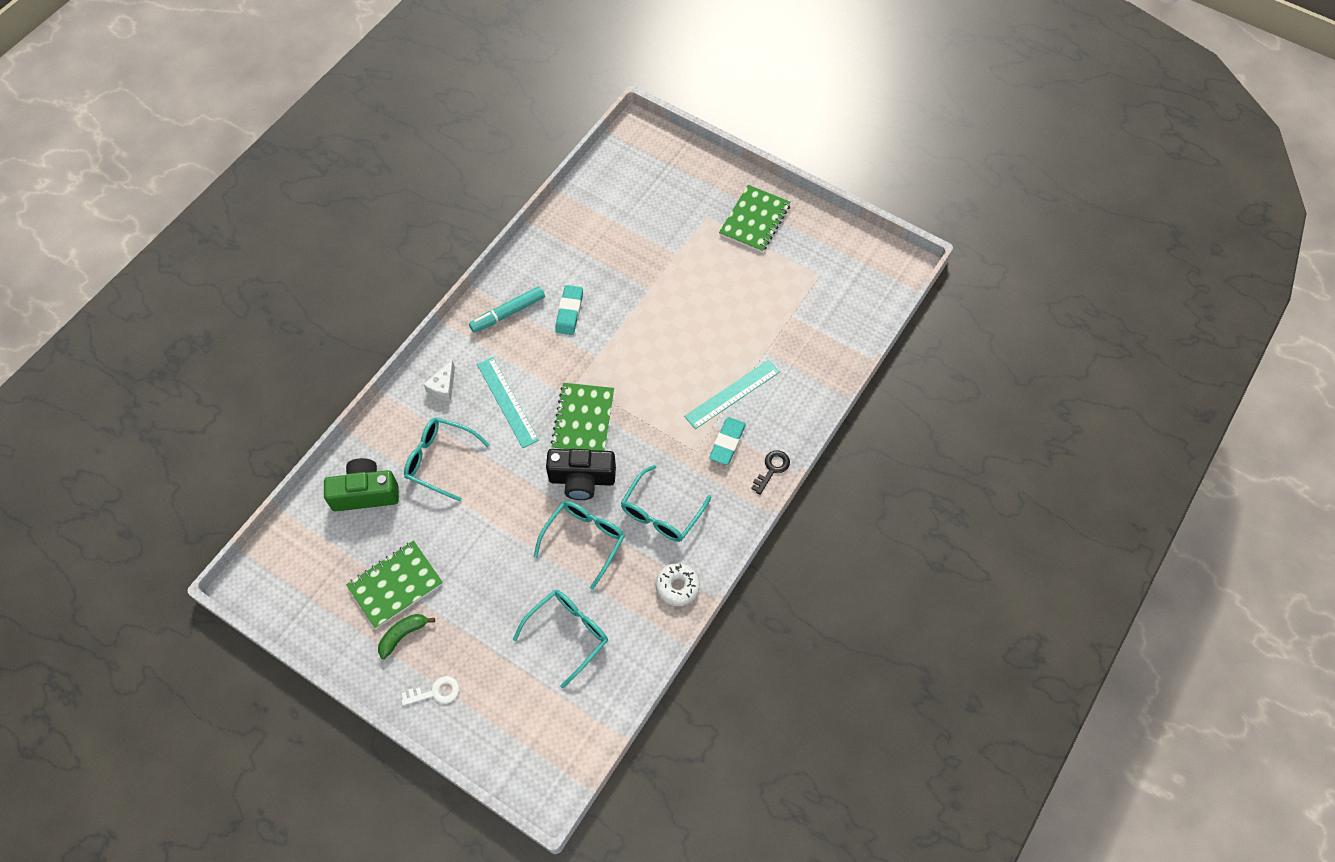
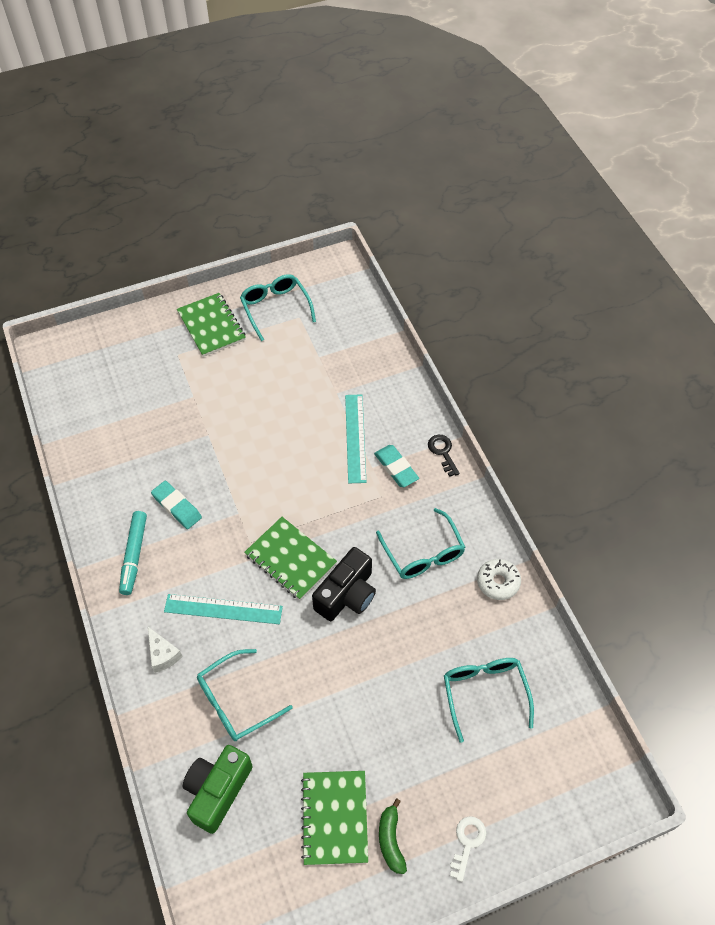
camera: 55 degrees left, 5 degrees down
turquoise glasses [533,501,625,590] -> turquoise glasses moved to [240,274,316,341]

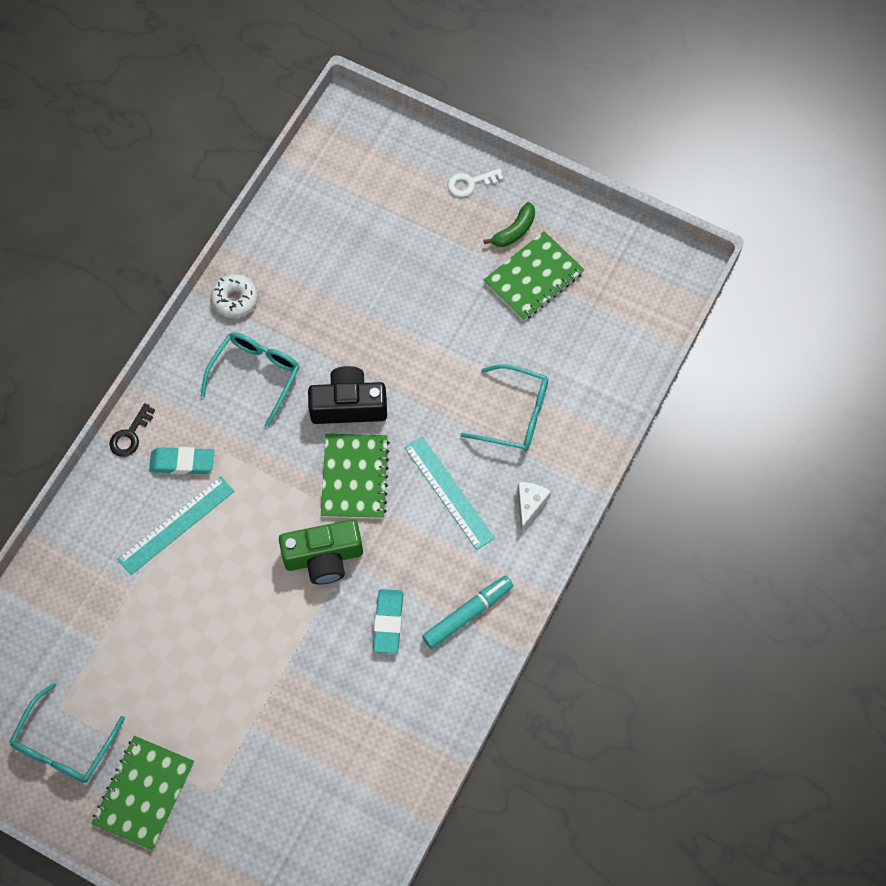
camera: 130 degrees left, 10 degrees up
green camera [183,745,253,834] -> green camera moved to [279,519,363,584]
turquoise eraser [374,445,419,487] -> turquoise eraser turned 75 degrees clockwise [149,447,214,474]
turquoise glasses [444,658,534,743] -> none

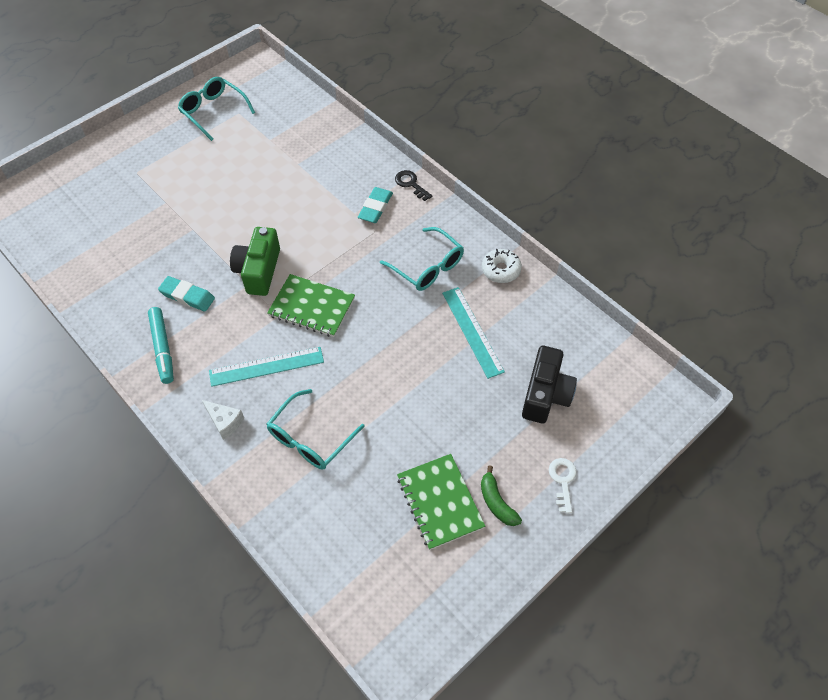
camera: 110 degrees right, 10 degrees down
green notebook [91,736,194,850] -> none
turquoise ruler [117,476,234,575] -> turquoise ruler moved to [442,287,505,379]
black camera [308,366,387,424] -> black camera moved to [522,346,577,423]

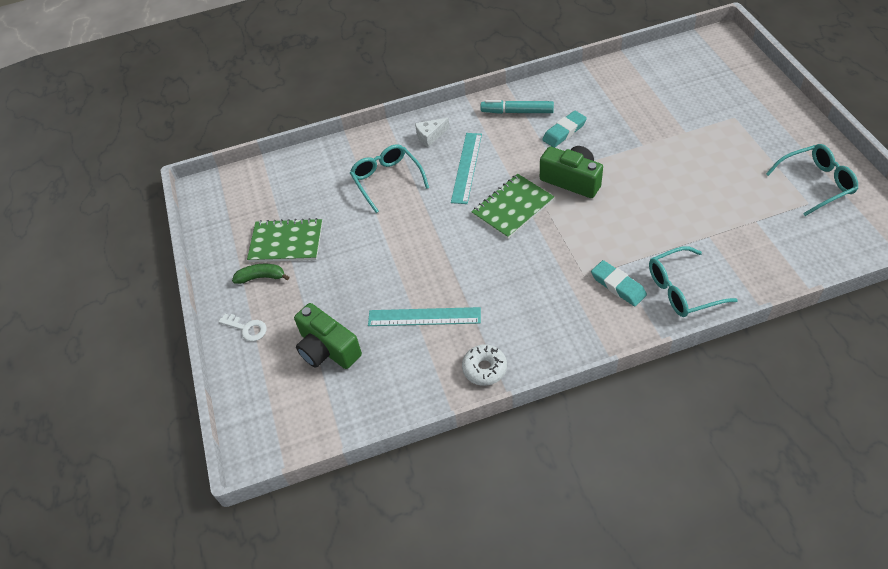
camera: 120 degrees right, 5 degrees down
turquoise glasses [380,227,464,291] -> turquoise glasses moved to [649,246,738,317]
black key [395,170,432,201] -> none
black camera [522,346,577,423] -> green camera [294,303,362,369]

